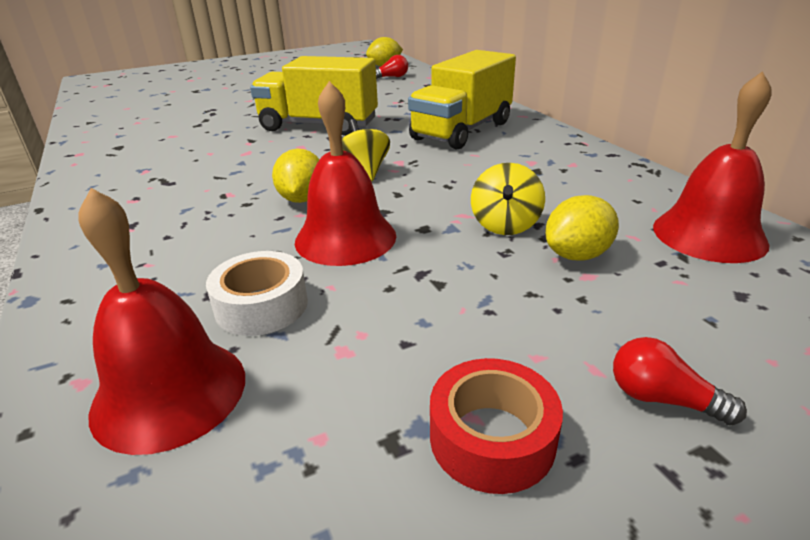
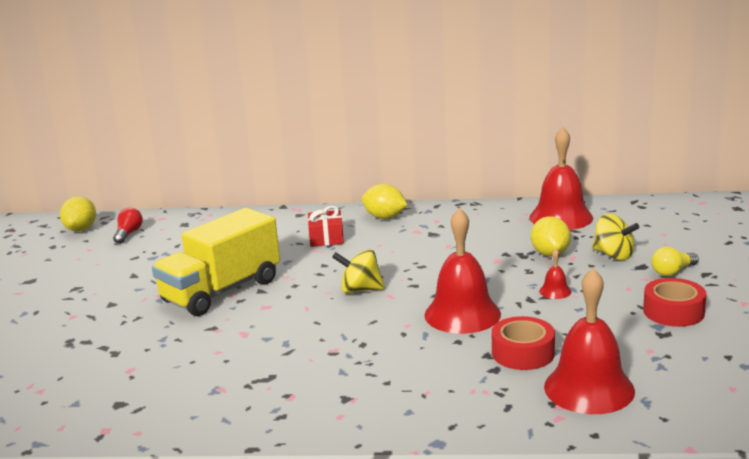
camera: 60 degrees left, 10 degrees down
white tape [206,251,308,336] -> red tape [491,316,555,370]
yellow lemon [272,149,320,203] -> yellow lemon moved to [362,184,408,219]
yellow truck [408,50,516,150] -> red gift [308,206,344,247]
yellow spinning top [471,163,545,235] -> yellow spinning top moved to [592,214,639,260]
red light bulb [613,337,747,425] -> yellow light bulb [651,247,699,276]
none -> red bell [539,249,571,299]

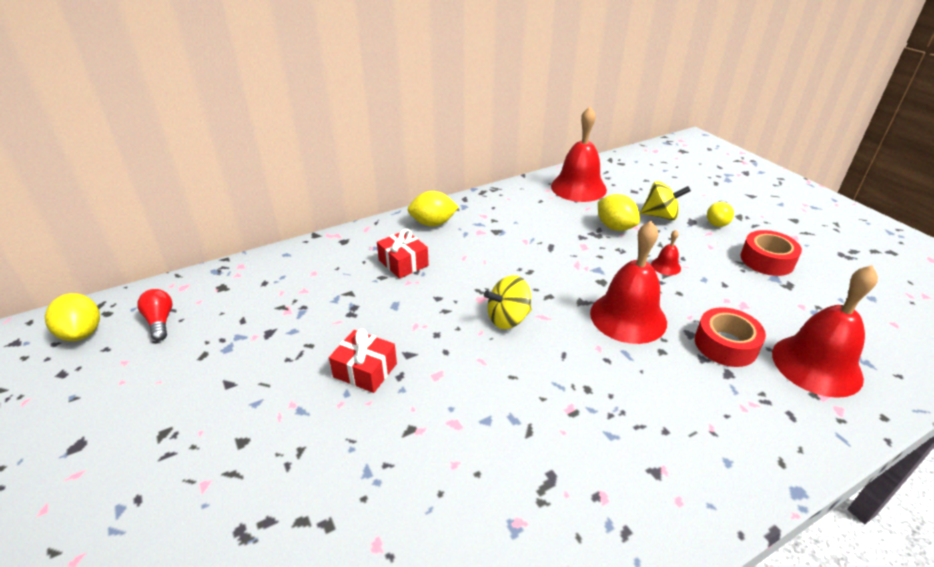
camera: 35 degrees left, 15 degrees up
yellow truck [152,208,280,316] -> red gift [329,329,397,393]

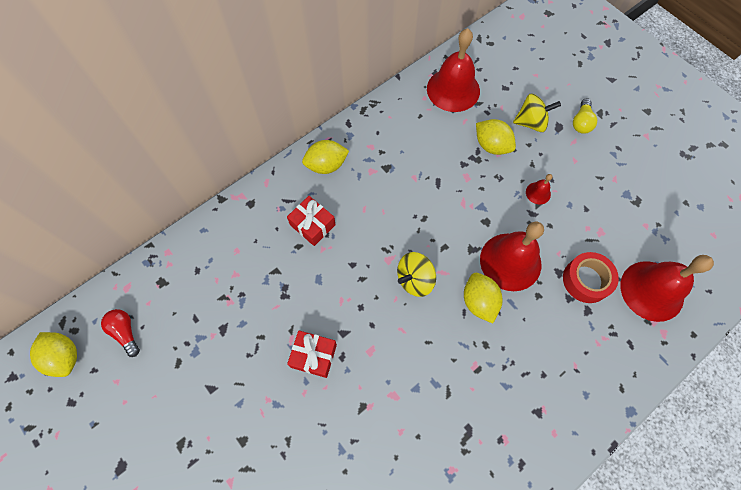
camera: 10 degrees left, 30 degrees up
red tape [741,230,802,276] -> none
none -> yellow lemon [464,273,502,323]

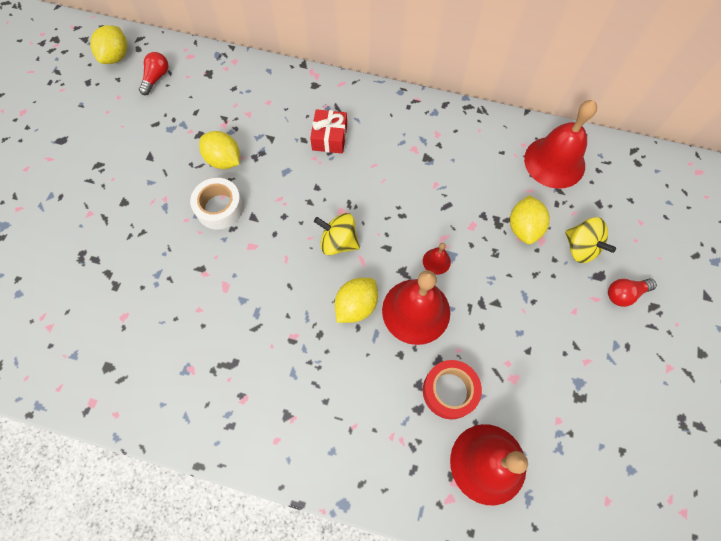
camera: 55 degrees right, 0 degrees up
red gift [287,331,337,378] -> white tape [190,178,244,229]
yellow lemon [302,140,349,174] -> yellow lemon moved to [199,131,240,169]
red bell [526,174,552,204] -> red bell moved to [423,243,451,275]
yellow light bulb [573,98,597,134] -> red light bulb [608,278,657,307]

